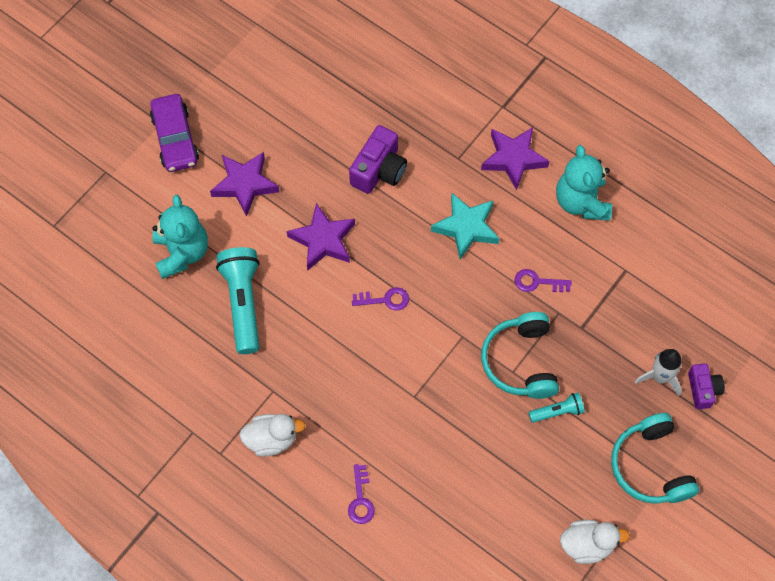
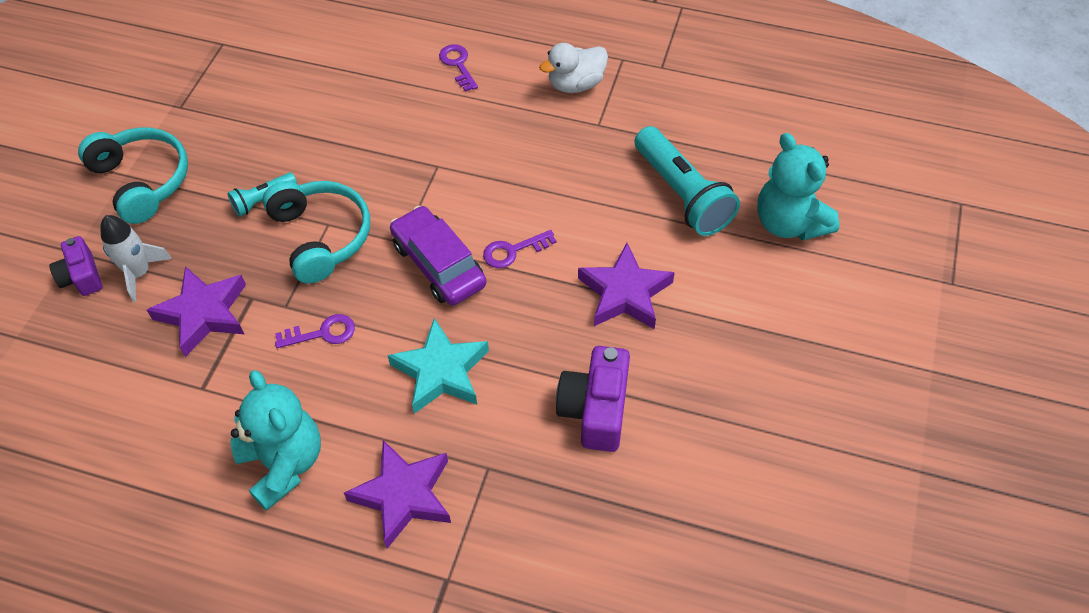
camera: 160 degrees right, 10 degrees down
purple car [150,94,199,172] -> purple car moved to [390,205,486,305]
purple star [210,152,279,217] -> purple star moved to [147,266,246,357]
white duck [560,520,630,564] -> none

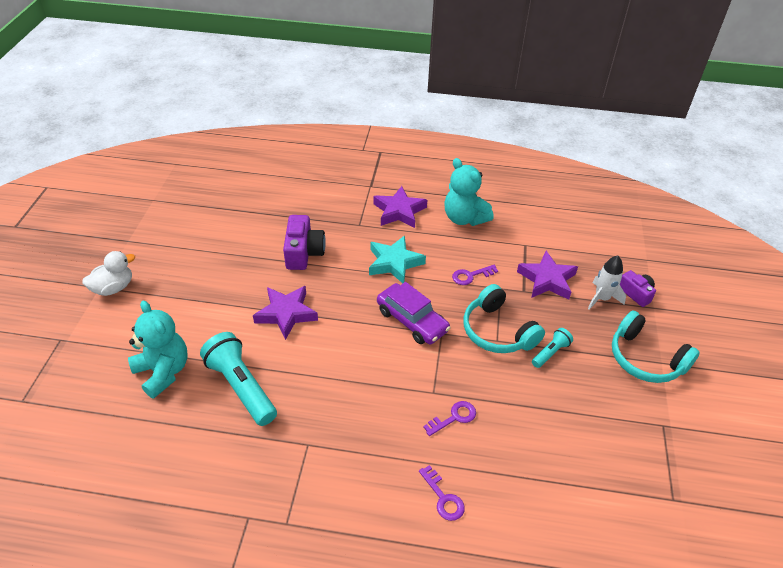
camera: 170 degrees right, 10 degrees down
purple key [483,230,556,268] -> purple key moved to [423,401,476,436]
white duck [539,43,608,93] -> white duck moved to [82,251,135,296]

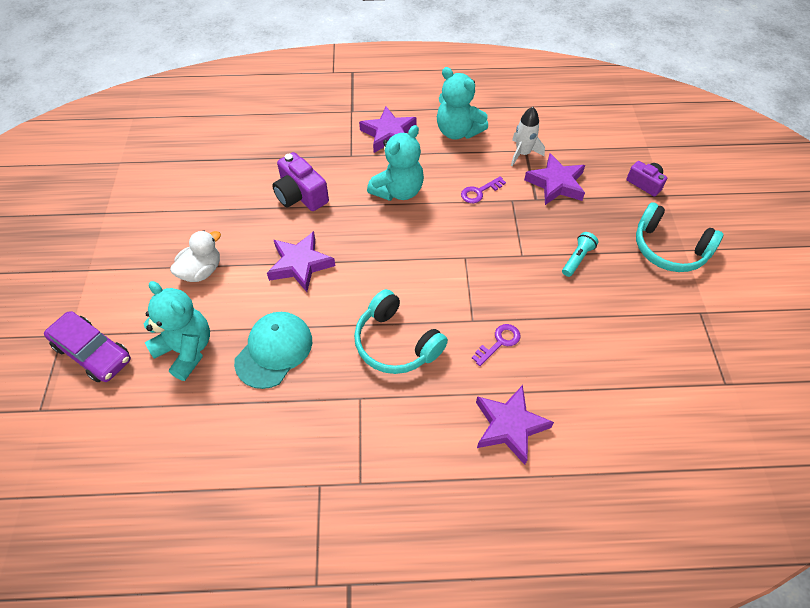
camera: 10 degrees left, 10 degrees up
white duck [82,251,135,296] -> white duck moved to [170,230,221,282]
turquoise flashlight [200,332,277,426] -> turquoise cap [234,312,312,389]
purple camera [283,215,326,270] -> purple camera turned 150 degrees clockwise [272,152,329,211]
turquoise star [369,235,426,283] -> turquoise teddy bear [367,125,424,201]
purple car [377,282,450,344] -> purple car moved to [44,311,131,383]
purple key [419,465,465,521] -> purple star [476,385,554,465]
turquoise headphones [463,284,545,353] -> turquoise headphones moved to [354,289,448,374]
white rocket [588,255,626,310] -> white rocket moved to [511,107,545,166]

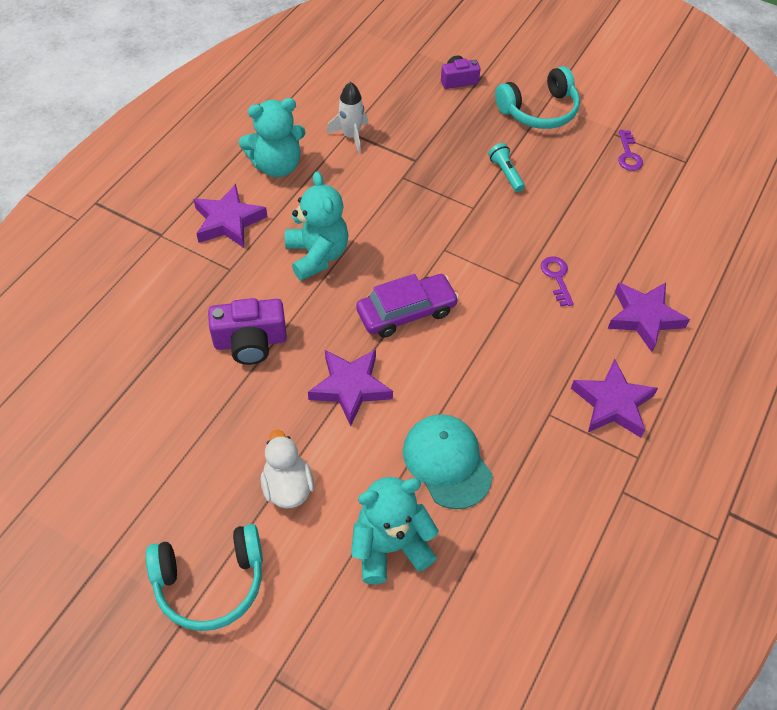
camera: 60 degrees left, 0 degrees up
purple car [44,311,131,383] -> purple car moved to [356,274,459,338]
turquoise headphones [354,289,448,374] -> turquoise headphones moved to [146,524,263,631]
purple key [461,176,506,203] -> purple key moved to [618,130,643,171]
purple star [524,153,585,205] -> purple star moved to [571,359,658,438]

